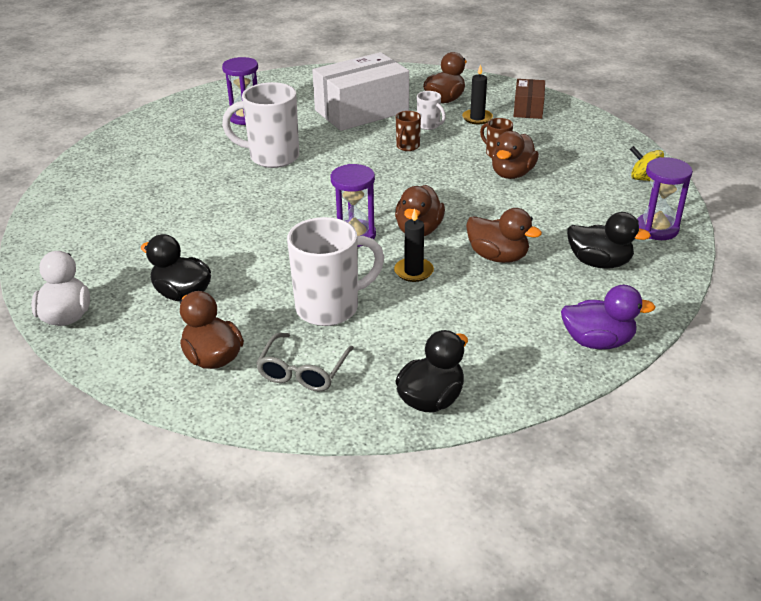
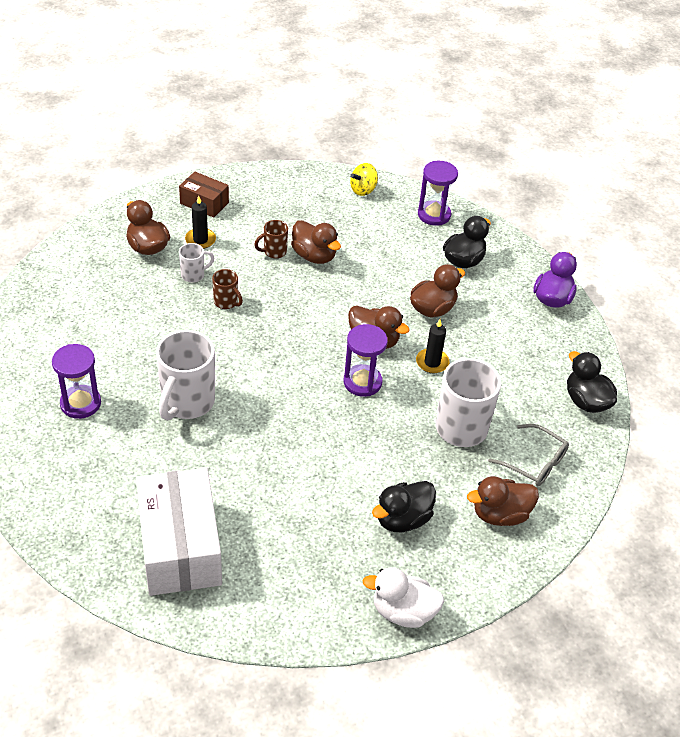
camera: 75 degrees left, 10 degrees up
white box [312,52,409,131] -> white box moved to [136,468,222,596]

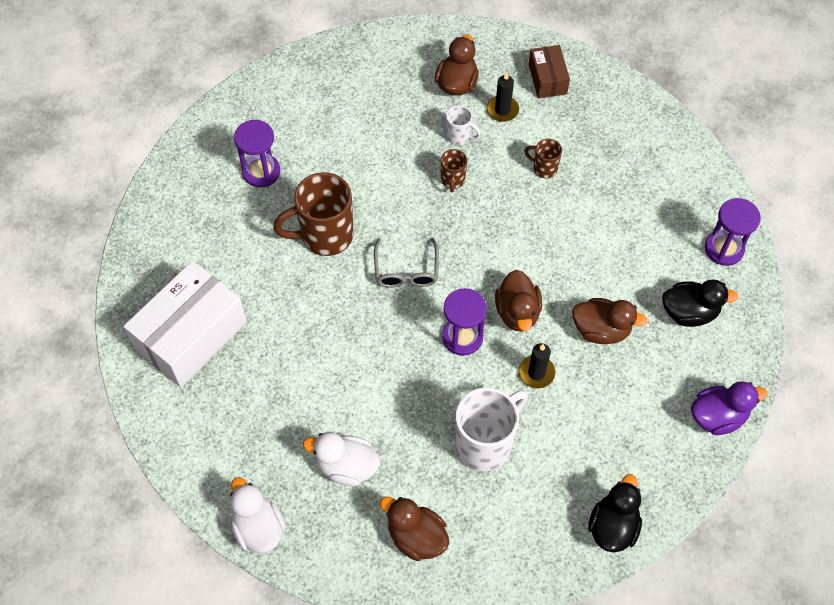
camera: 55 degrees right, 15 degrees up
white mug [156,330,215,421] -> brown mug [273,172,354,256]
brown duck [291,220,341,264] -> none
yellow spinning top [350,163,378,196] -> none
black duck [372,481,436,532] -> white duck [303,432,380,486]
grey glasses [488,424,569,486] -> grey glasses moved to [374,237,439,288]

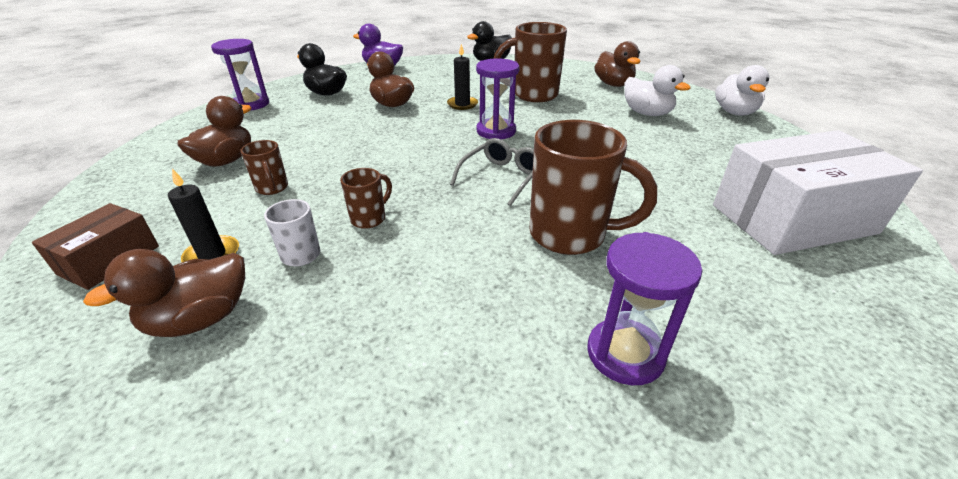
camera: 145 degrees left, 25 degrees down
white mug [455,387,528,471] -> brown mug [494,22,567,102]
brown duck [495,270,542,332] -> brown duck moved to [177,96,252,167]

